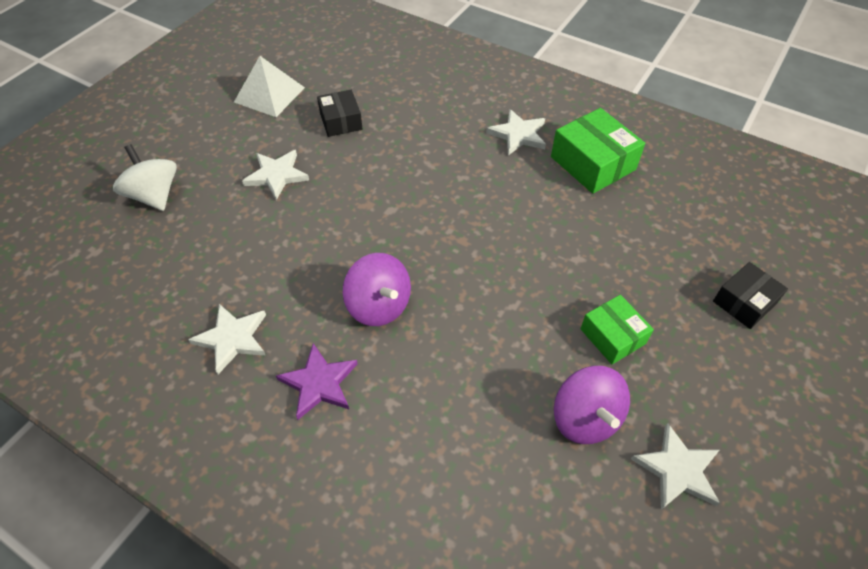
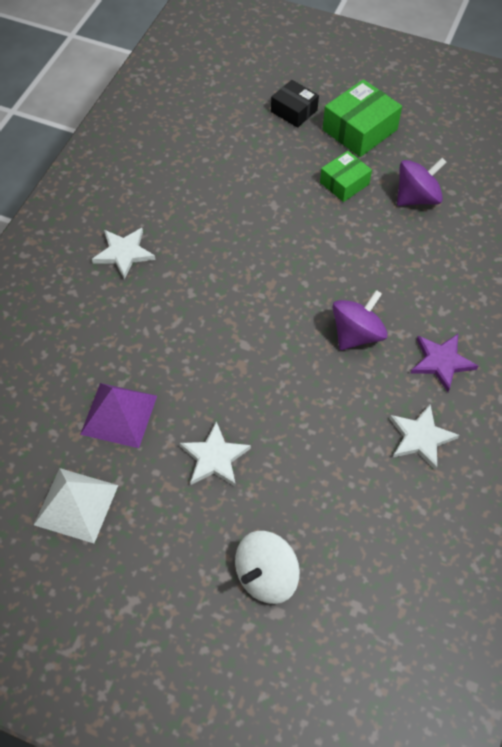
camera: 100 degrees left, 5 degrees up
black box [317,90,363,137] -> purple pyramid [80,383,157,448]
green box [551,108,645,194] -> green box moved to [323,79,402,157]
white star [631,423,720,510] -> none

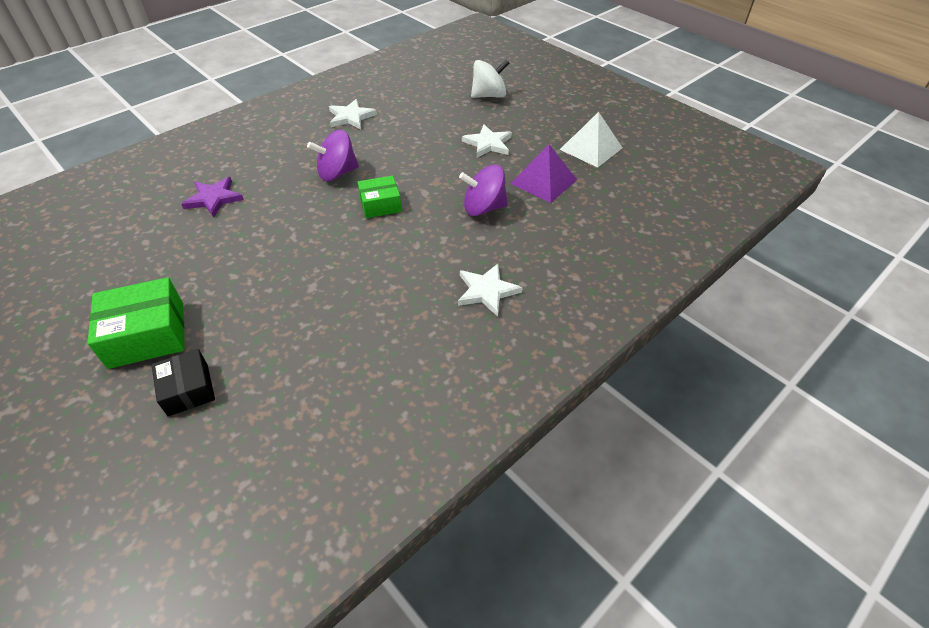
camera: 155 degrees left, 10 degrees down
green box [320,151,372,202] -> green box moved to [358,176,402,218]
purple spinning top [397,158,446,206] -> purple spinning top moved to [459,165,508,216]
purple star [411,334,478,392] -> purple star moved to [181,177,244,217]

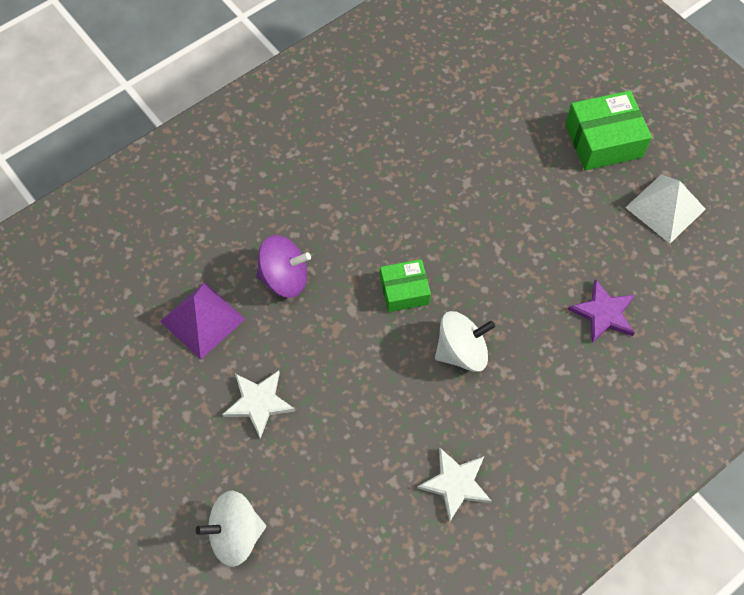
camera: 175 degrees left, 15 degrees up
black box [151,349,215,416] -> none
purple spinning top [307,130,359,181] -> white spinning top [435,311,495,372]
white star [458,264,523,317] -> none
white pyramid [560,112,622,168] -> white pyramid moved to [625,174,706,243]

